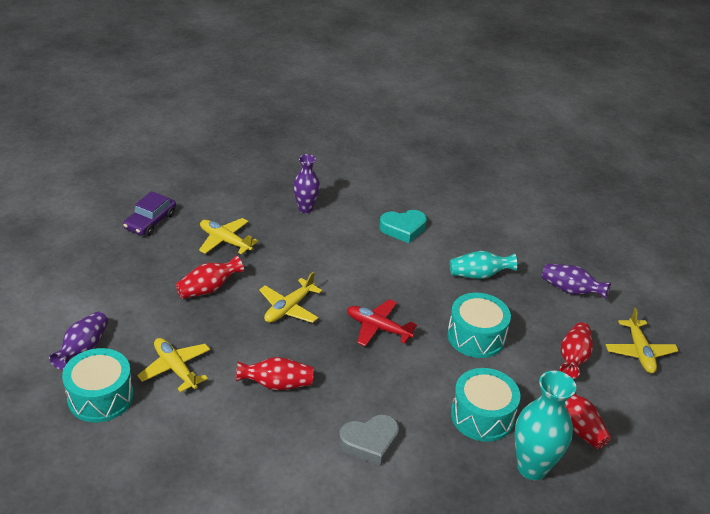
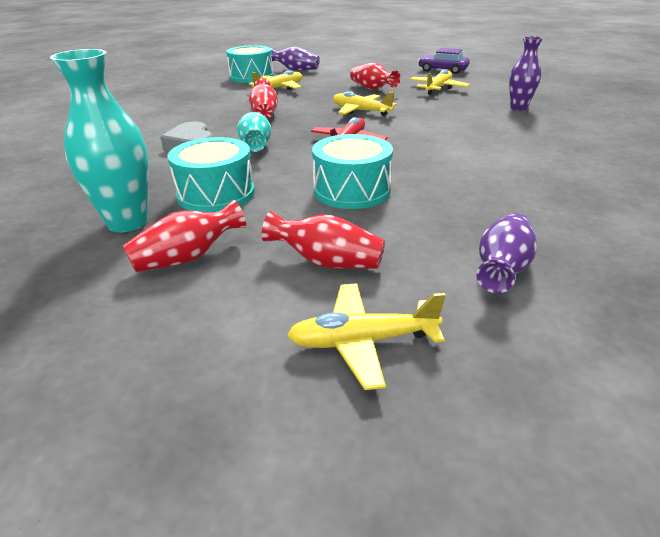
camera: 90 degrees right, 5 degrees down
turquoise heart [379,210,427,243] -> none
turquoise vase [450,251,517,279] -> turquoise vase moved to [237,112,271,152]

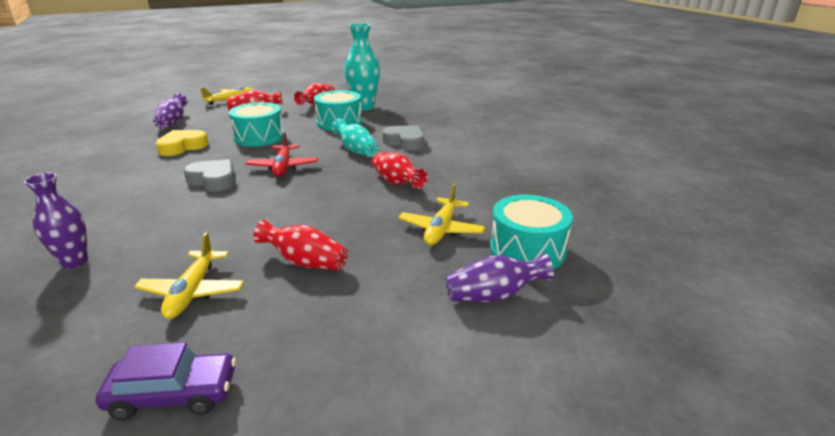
camera: 150 degrees right, 5 degrees down
yellow plane [333,91,397,116] -> none
none -> yellow heart [156,130,208,156]
none -> grey heart [183,159,235,192]

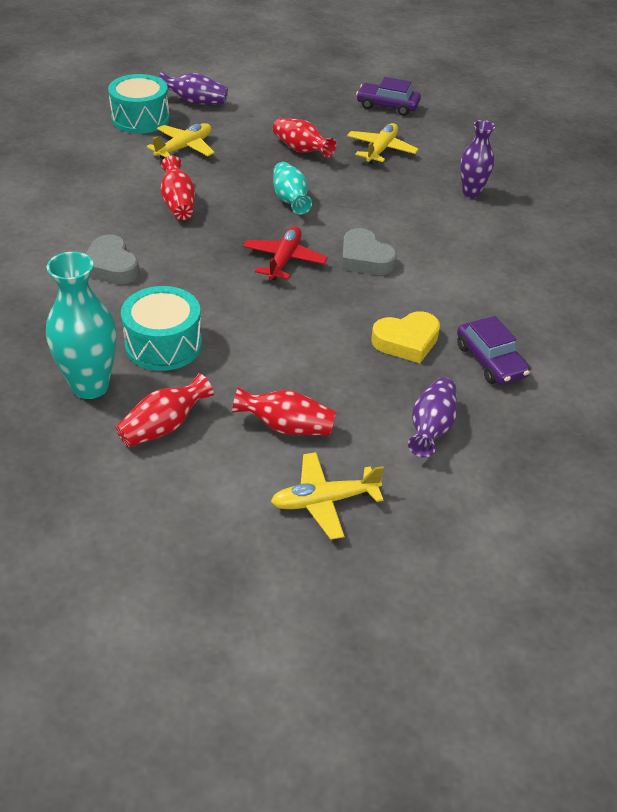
camera: 160 degrees left, 15 degrees up
turquoise drum [228,102,284,147] -> none
turquoise vase [332,118,379,157] -> turquoise vase moved to [273,162,312,215]
none -> purple car [457,316,530,385]

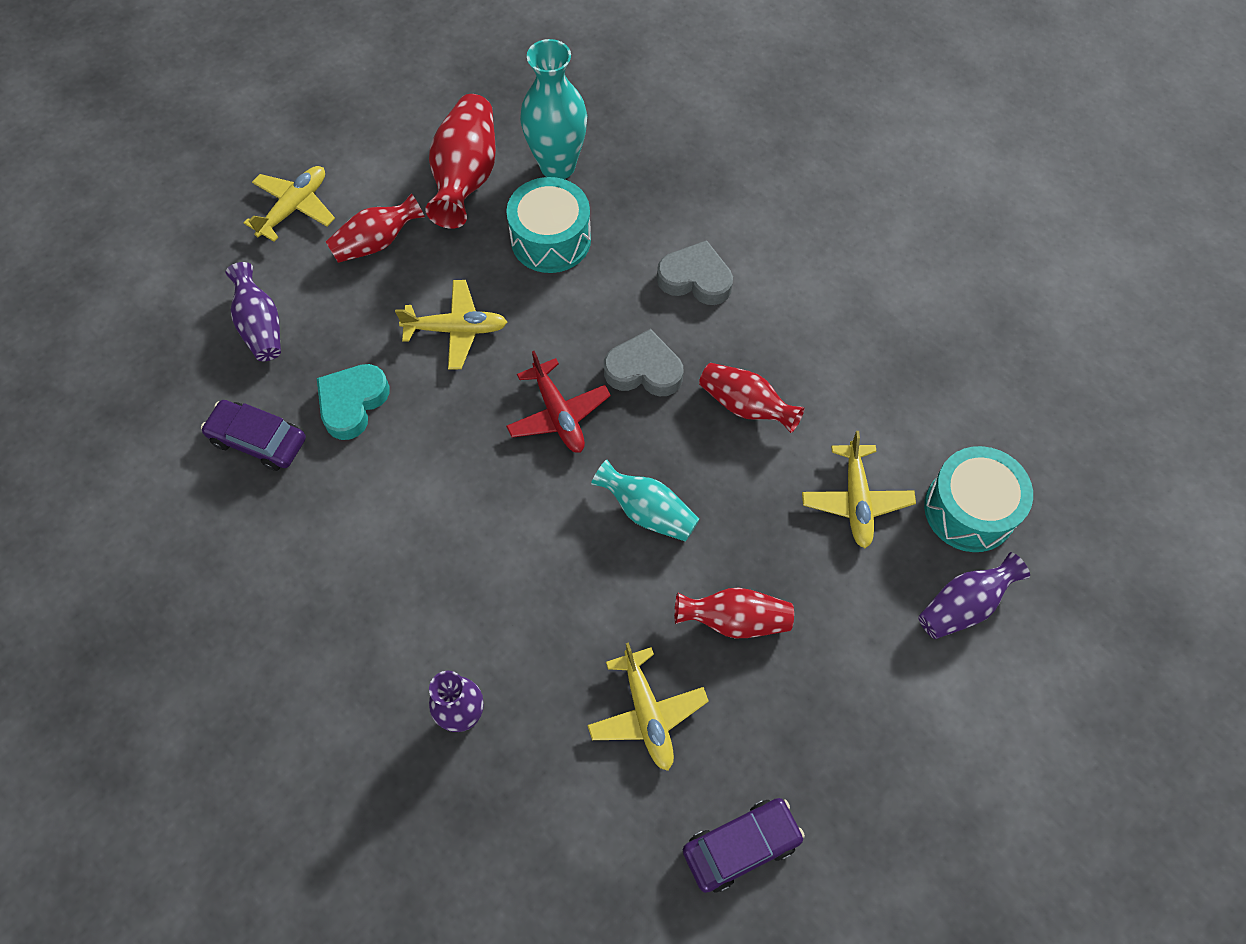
camera: 140 degrees right, 20 degrees up
red vase [116,373,214,447] -> red vase [425,94,496,229], size x1.56
grey heart [342,228,397,275] -> grey heart moved to [604,329,684,396]
yellow heart [371,311,440,363] -> turquoise heart [317,364,390,440]
none -> yellow plane [395,280,507,370]

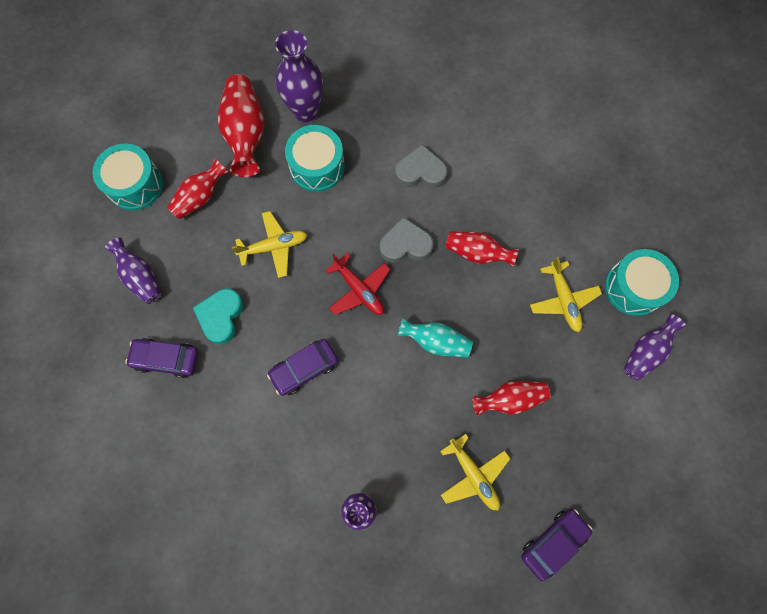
camera: 15 degrees left, 10 degrees up
yellow plane [244,166,335,242] -> turquoise drum [92,143,163,211]
turquoise vase [520,39,587,179] -> purple vase [275,30,323,122]
none -> purple car [267,339,338,396]

